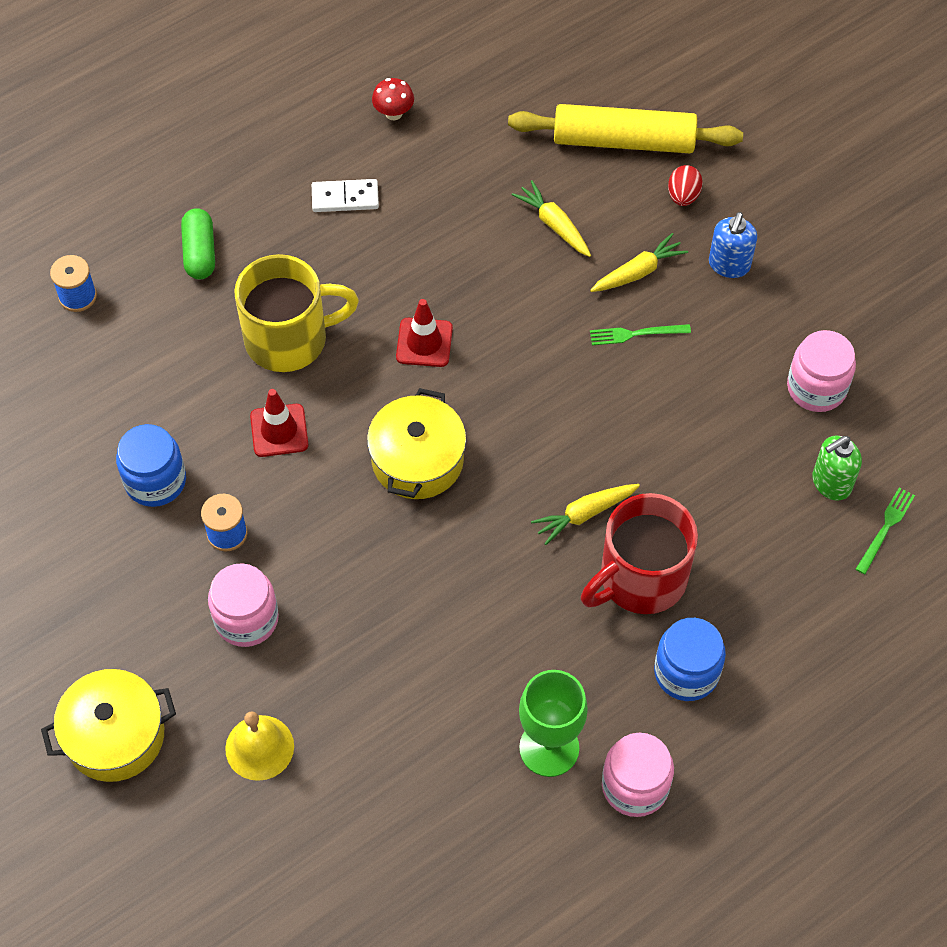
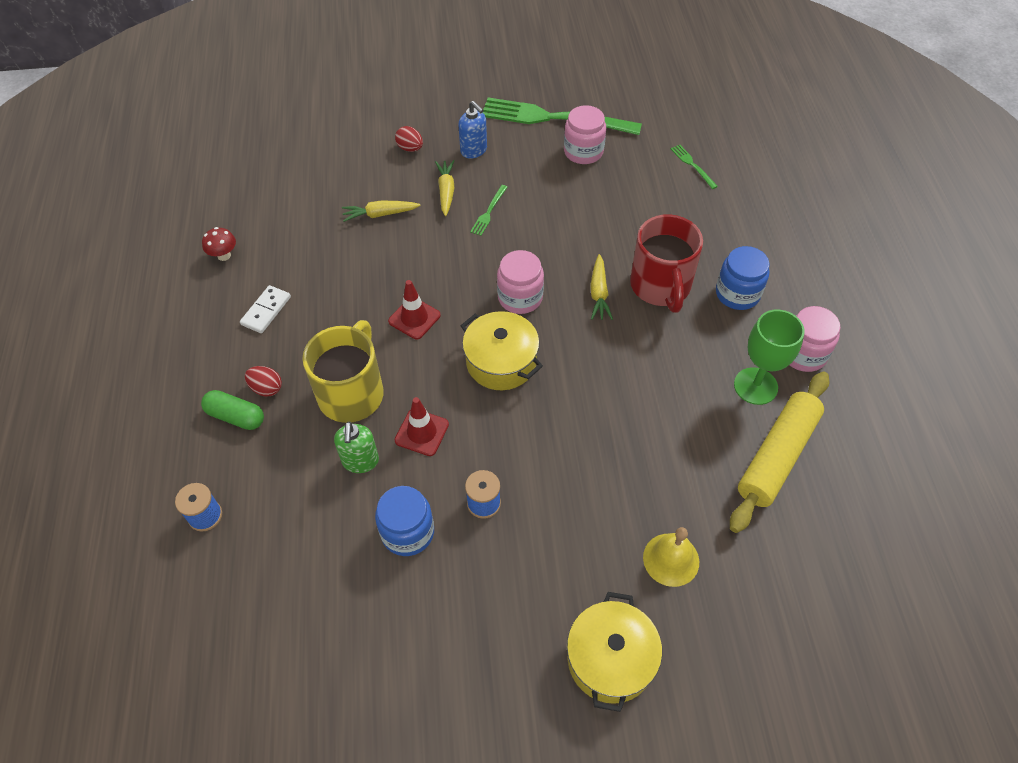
camera: 60 degrees left, 5 degrees down
pink jar [208,563,279,647] -> pink jar moved to [497,250,544,314]
yellow rolling pin [508,104,743,153] -> yellow rolling pin moved to [730,371,829,533]
green soap dispenser [812,436,862,501] -> green soap dispenser moved to [334,422,379,473]
none -> red egg [245,366,282,397]
none -> green fork [482,98,642,135]

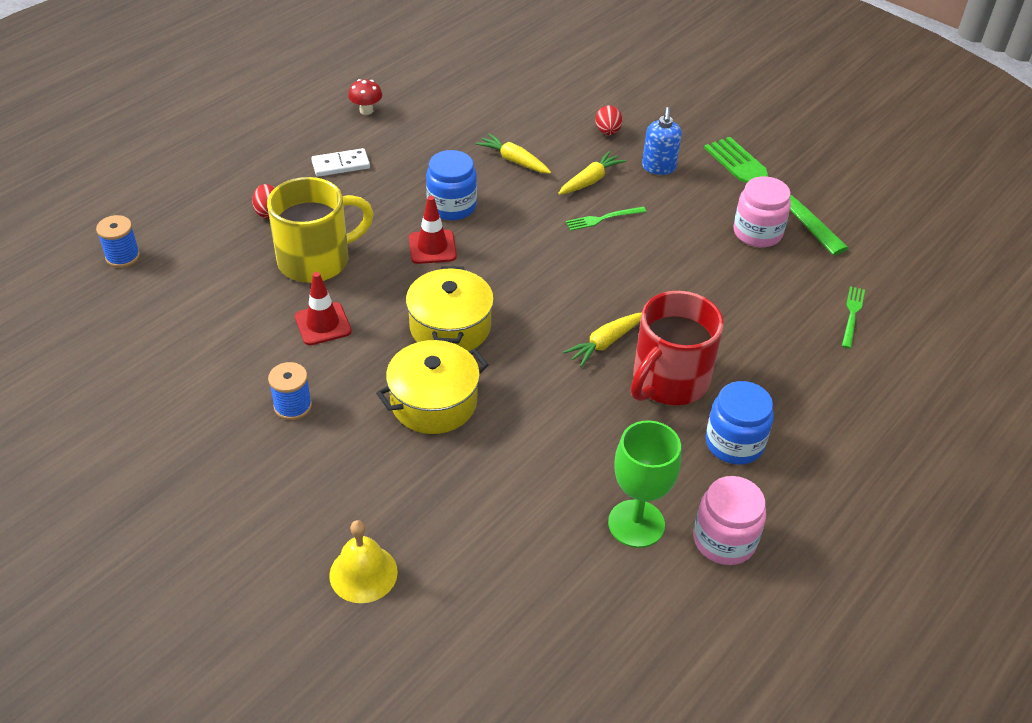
camera: 45 degrees right, 10 degrees down
green capsule [201,390,264,430] -> none
green soap dispenser [334,422,379,473] -> none
blue jar [375,486,434,556] -> blue jar moved to [426,150,477,220]
pink jar [497,250,544,314] -> none
yellow pot [567,592,662,712] -> yellow pot moved to [376,340,488,434]
yellow rolling pin [730,371,829,533] -> none

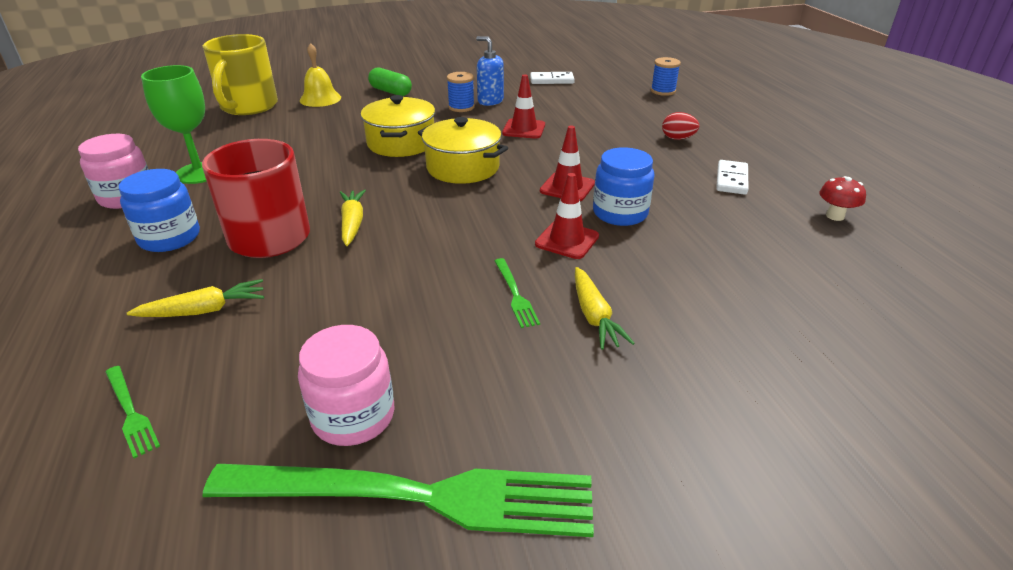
camera: 125 degrees right, 10 degrees down
yellow mug [267,177,374,283] -> yellow mug moved to [203,34,278,115]
yellow carrot [476,133,551,174] -> yellow carrot moved to [127,279,264,317]
green fork [566,207,646,231] -> green fork turned 150 degrees clockwise [495,258,540,328]
red egg [595,105,622,135] -> none
blue soap dispenser [642,107,682,175] -> blue soap dispenser moved to [476,36,504,106]
none -> green capsule [368,68,412,96]
none -> white domino [530,72,575,84]
none -> red traffic cone [535,173,599,259]

